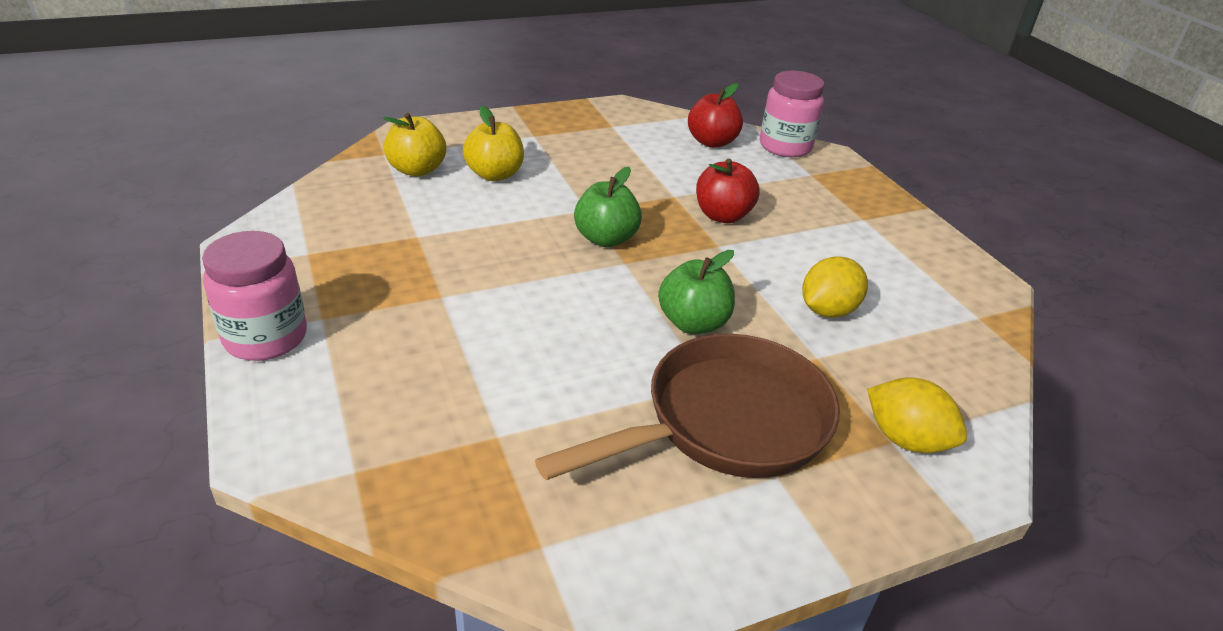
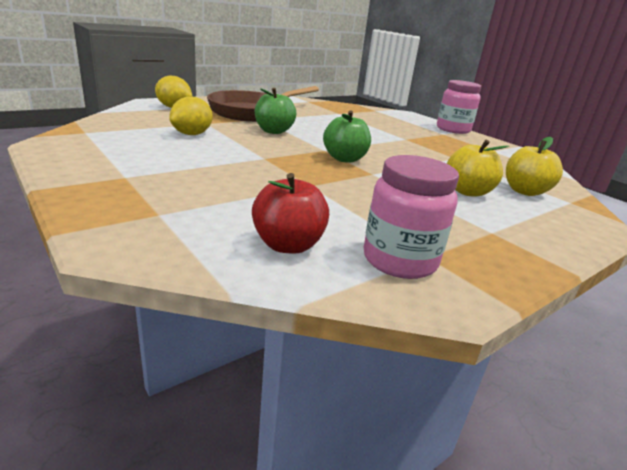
camera: 165 degrees right, 10 degrees down
red apple [696,159,760,223] -> none
pink jar [760,71,824,157] -> pink jar moved to [364,155,459,279]

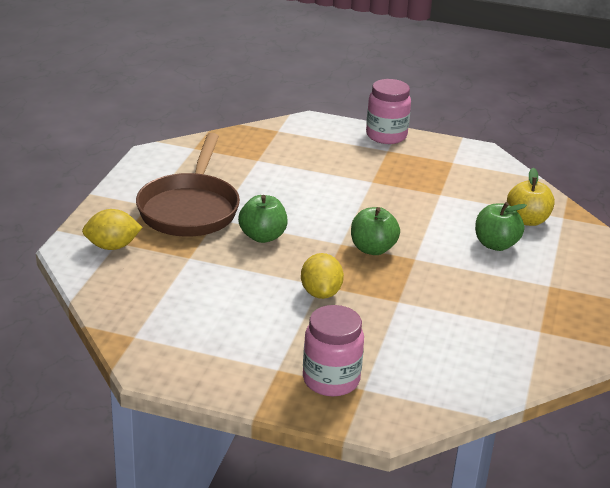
camera: 35 degrees left, 5 degrees up
yellow lemon [169,96,213,135] -> yellow lemon moved to [301,253,344,299]
red apple [252,173,329,253] -> none
pink jar [364,155,459,279] -> pink jar moved to [303,305,364,396]
yellow apple [447,139,509,196] -> green apple [475,202,527,251]

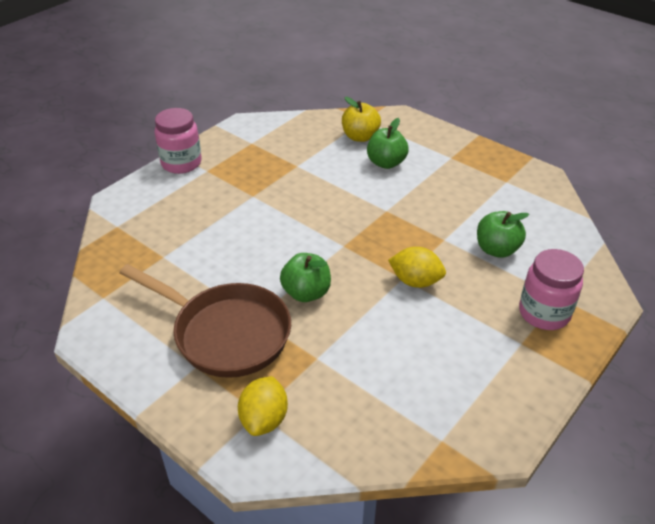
camera: 65 degrees left, 10 degrees up
green apple [351,207,400,255] -> green apple moved to [477,211,529,258]

